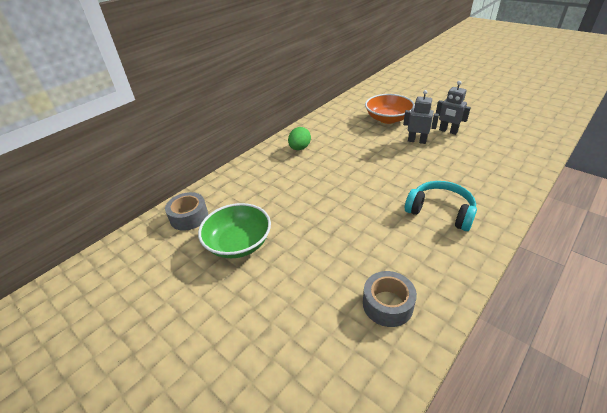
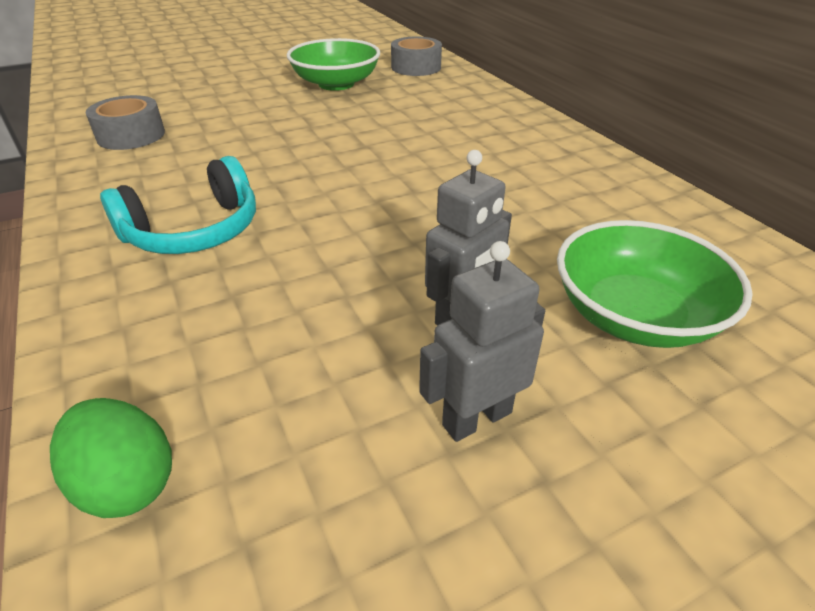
camera: 110 degrees right, 0 degrees up
green egg [288,127,311,150] -> green egg moved to [50,398,172,518]
orange bowl [365,94,415,124] -> green bowl [557,220,753,348]

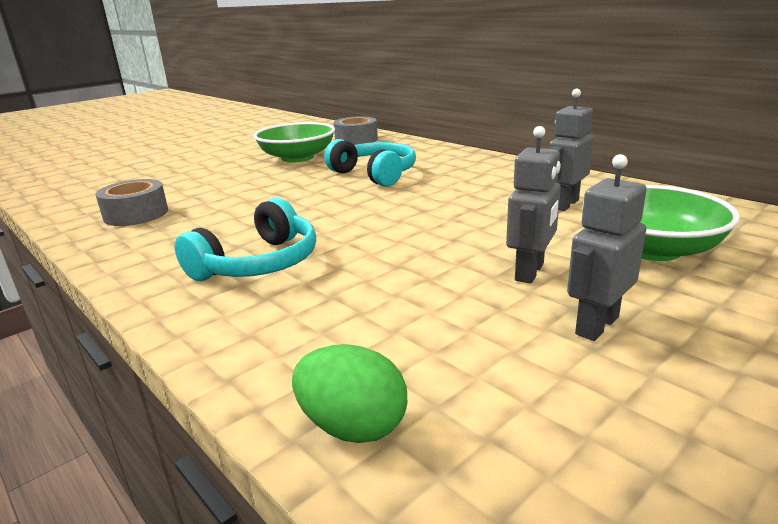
camera: 15 degrees left, 15 degrees down
none -> turquoise headphones [324,139,416,187]
none -> grey robot [549,89,594,211]

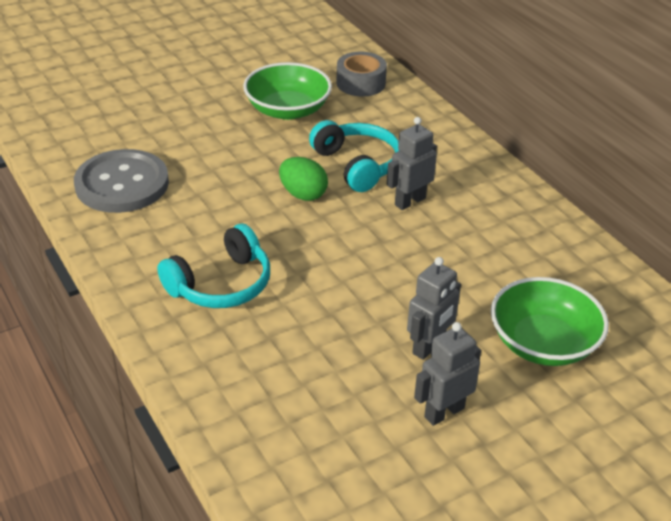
camera: 10 degrees right, 15 degrees up
grey tape [96,179,168,226] -> grey button [74,149,169,213]
green egg [292,344,407,443] -> green egg moved to [279,157,328,201]
grey robot [549,89,594,211] -> grey robot moved to [387,117,437,210]

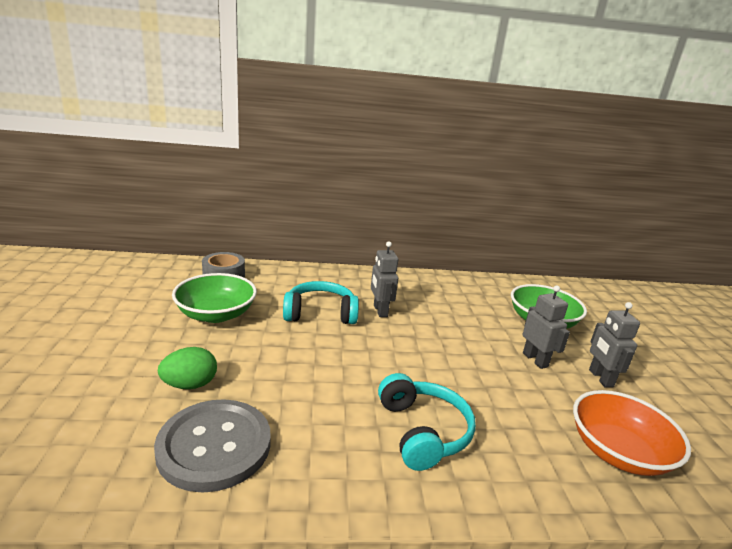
camera: 65 degrees left, 15 degrees down
green egg [279,157,328,201] -> green egg moved to [158,347,217,389]
none -> orange bowl [573,390,691,476]

